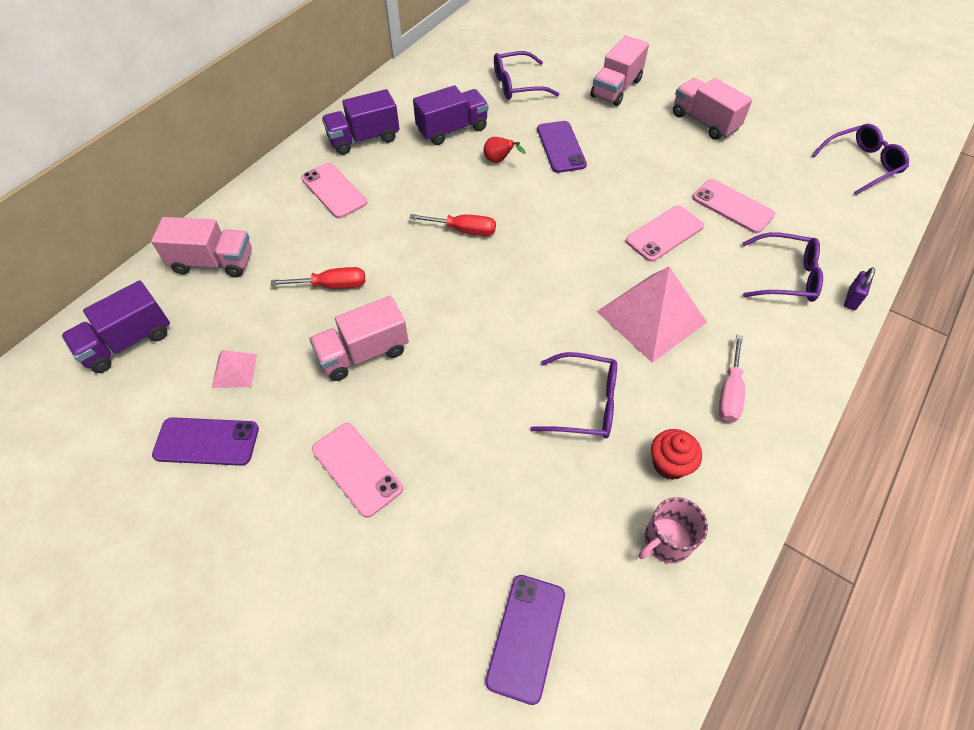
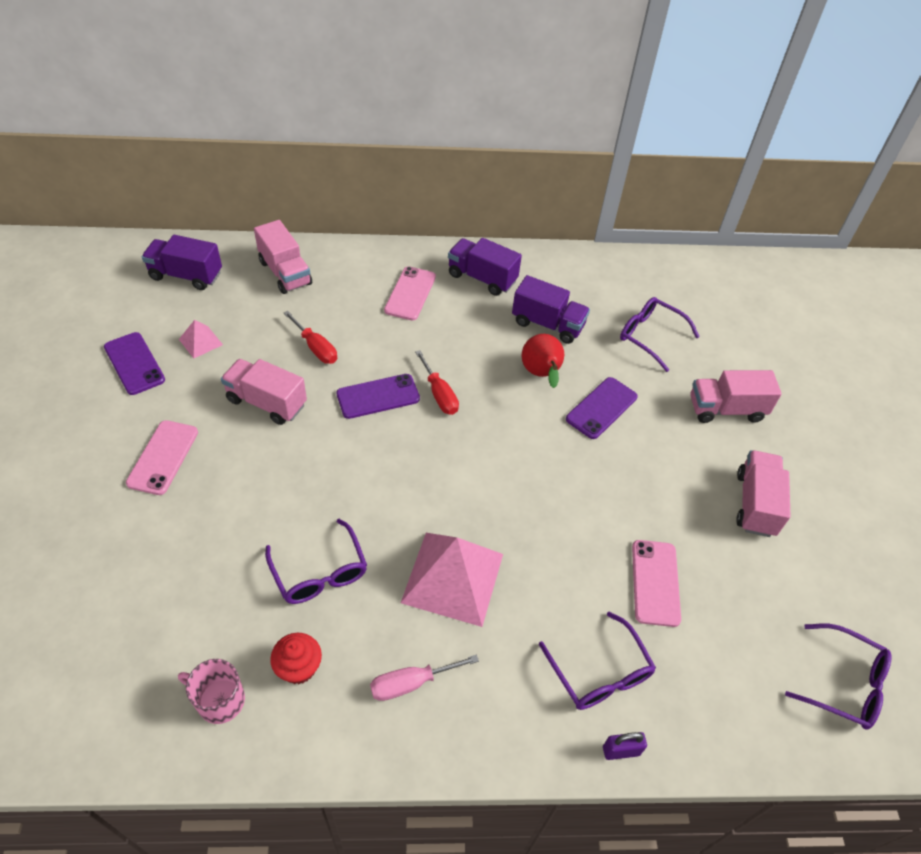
camera: 50 degrees right, 5 degrees down
red pear [483,137,525,163] -> red pear [522,334,564,388], size x1.62
purple phone [485,575,565,705] -> purple phone moved to [336,374,420,419]
pink phone [626,205,704,262] -> none

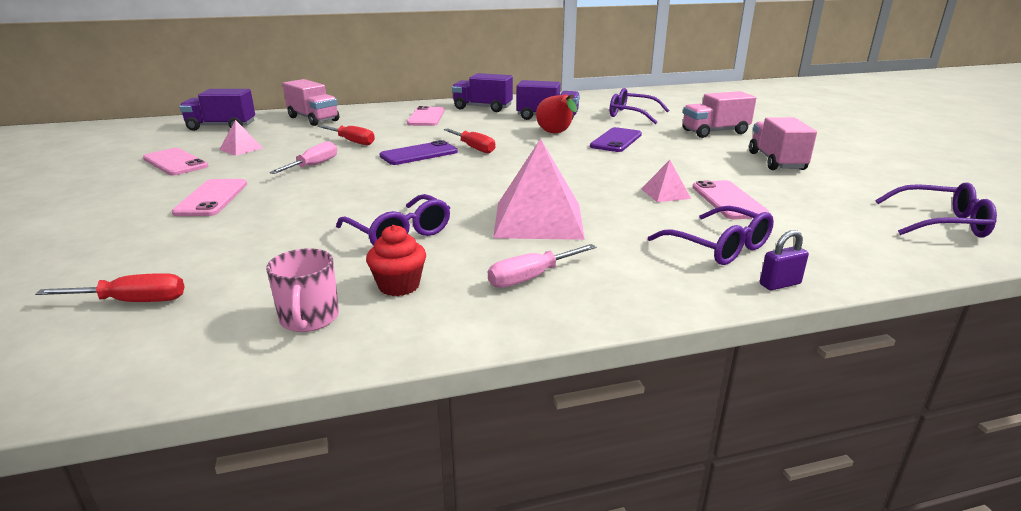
camera: 10 degrees left, 25 degrees down
purple phone [104,332,165,395] -> pink phone [143,148,208,175]
pink mug [178,659,245,724] -> pink mug turned 105 degrees counterclockwise [266,248,339,332]
pink truck [221,359,307,425] -> pink screwdriver [269,141,337,174]
none -> red screwdriver [35,273,185,302]
none -> pink pyramid [641,160,691,202]

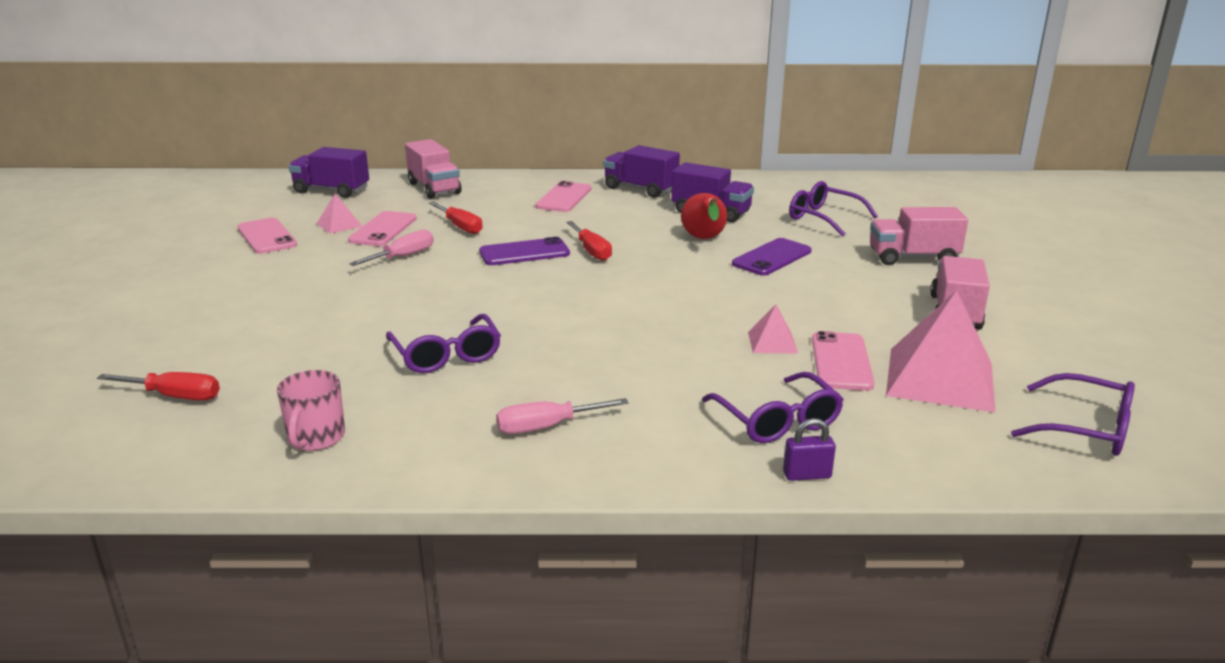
camera: 15 degrees right, 0 degrees up
pink phone [172,179,247,216] -> pink phone moved to [348,211,417,246]
red cupcake [366,225,426,296] -> none
pink pyramid [493,138,585,240] -> pink pyramid moved to [886,290,996,413]

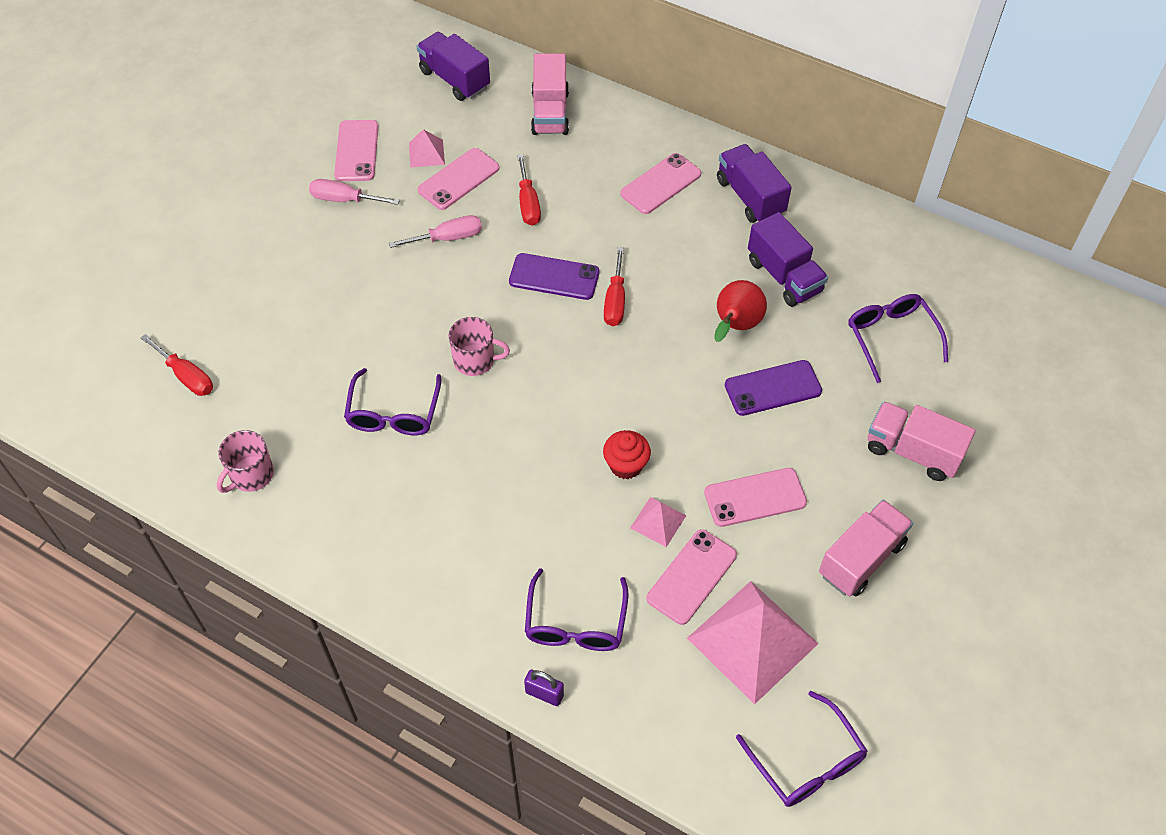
camera: 30 degrees right, 30 degrees up
pink screwdriver [496,398,629,434] -> pink screwdriver moved to [309,179,400,205]
none -> pink mug [448,317,510,376]
none -> red cupcake [603,430,651,479]
none -> pink phone [704,468,807,527]

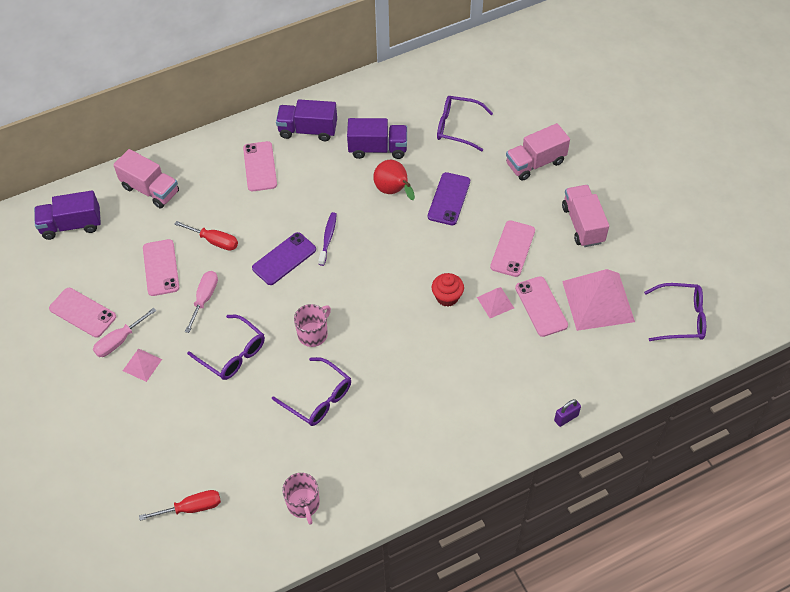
camera: 55 degrees left, 0 degrees up
pink pyramid [409,129,445,168] -> pink pyramid moved to [123,348,162,382]
purple glasses [525,568,628,651] -> purple glasses moved to [187,314,265,380]
red screwdriver [604,247,625,326] -> purple toothbrush [318,212,337,266]

